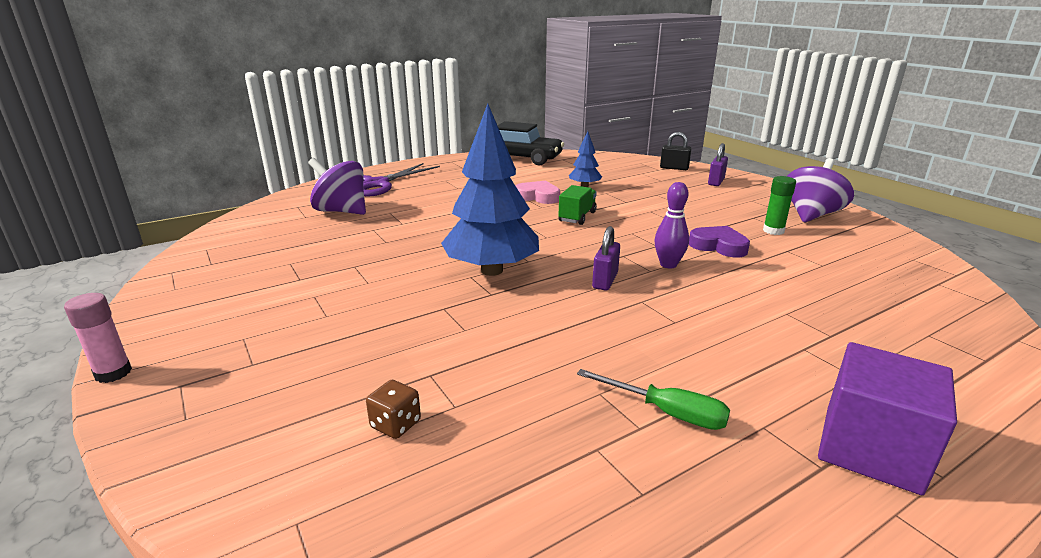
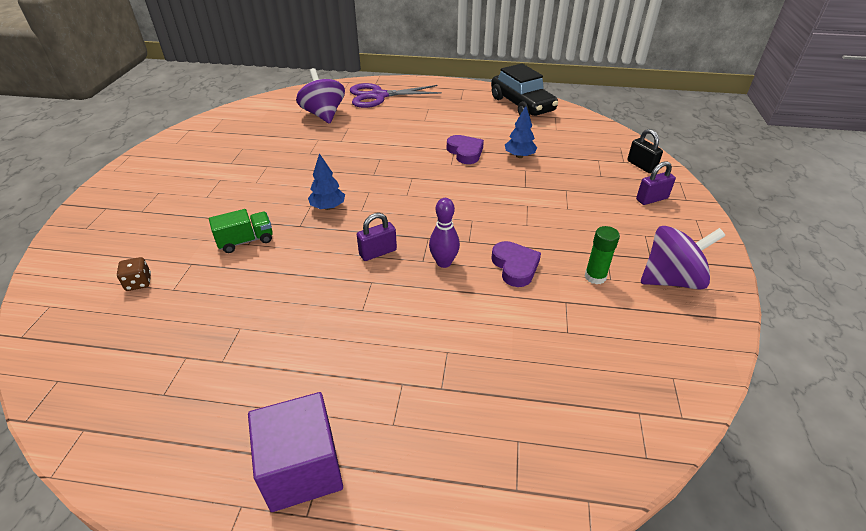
camera: 40 degrees right, 15 degrees up
pink glue stick [64,293,132,383] -> none
blue tree [441,104,539,276] -> blue tree [308,153,345,210], size x0.48
pink heart [516,181,560,204] -> purple heart [447,135,484,164]
green truck [559,185,597,225] -> green truck moved to [209,209,273,253]
green screwdriver [577,369,730,430] -> none

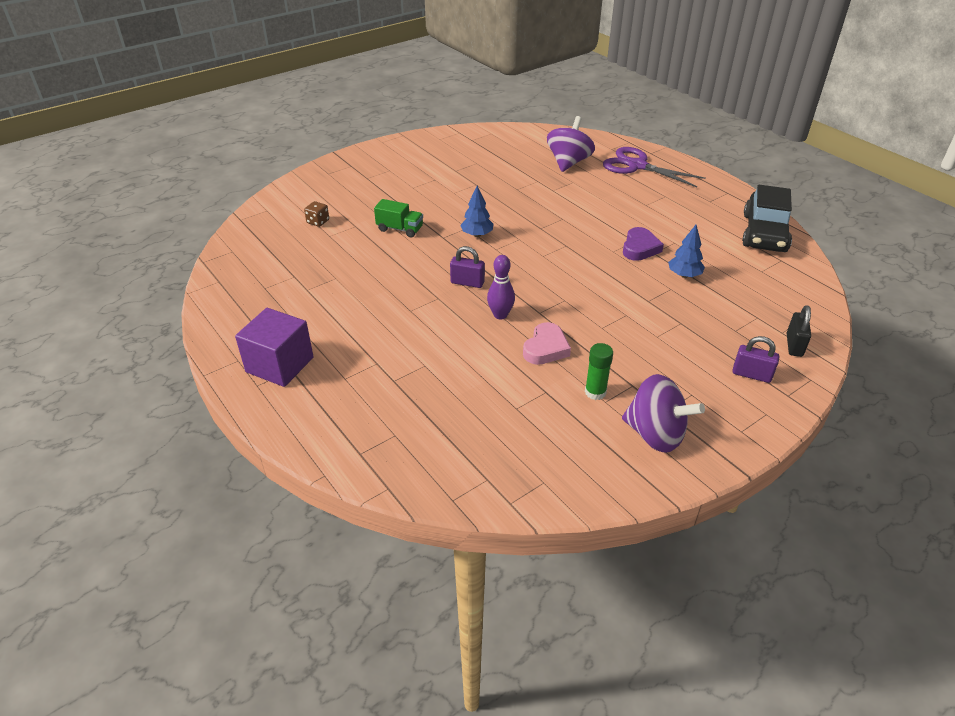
camera: 45 degrees right, 0 degrees up
purple heart [491,241,541,287] -> pink heart [523,322,571,365]

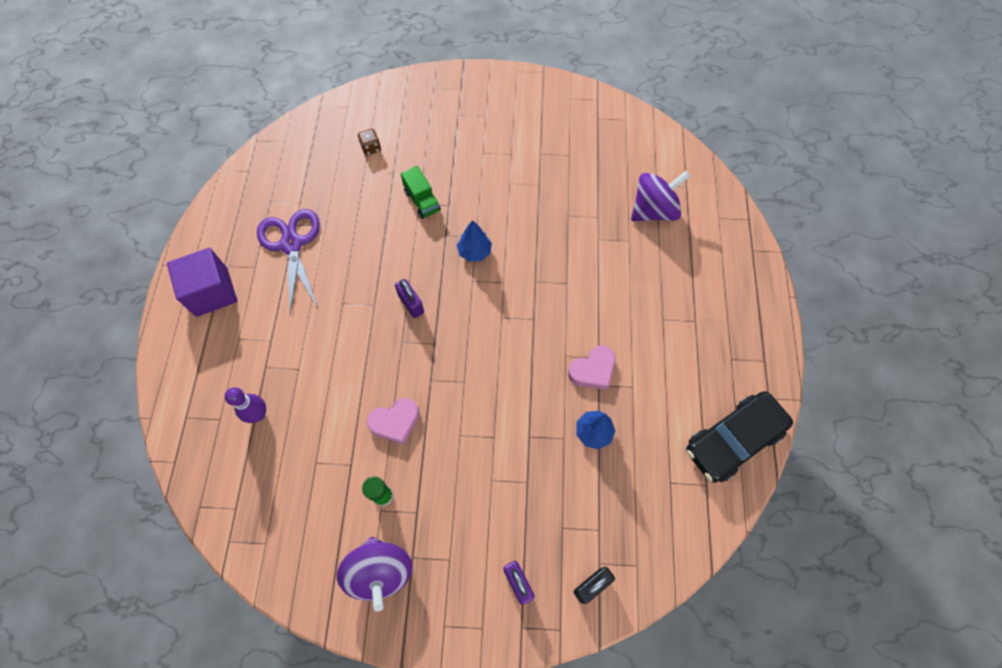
camera: 40 degrees right, 25 degrees up
purple bowling pin [487,255,515,320] -> purple bowling pin moved to [225,387,266,423]
purple scissors [603,147,706,187] -> purple scissors moved to [257,209,320,313]
purple heart [623,227,664,261] -> pink heart [568,346,615,390]

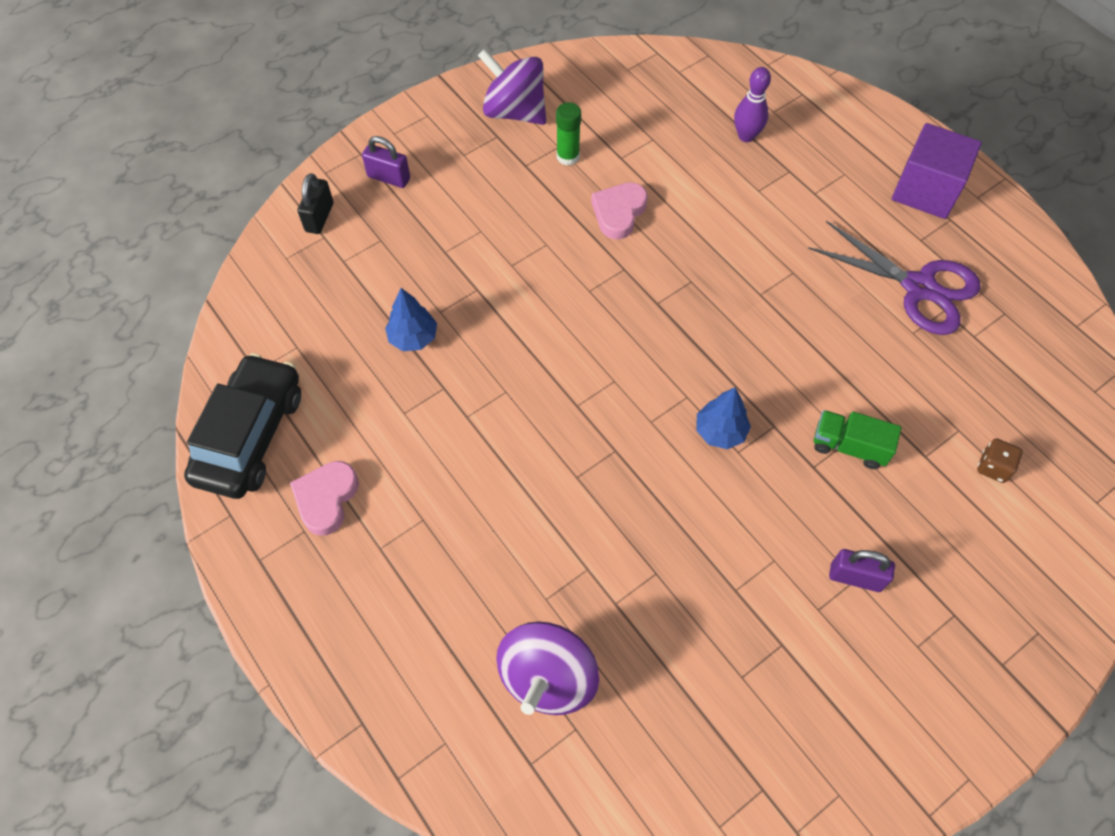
camera: 140 degrees right, 5 degrees down
purple padlock [395,279,424,318] -> purple padlock moved to [829,549,895,592]
pink heart [568,346,615,390] -> pink heart moved to [290,461,359,536]

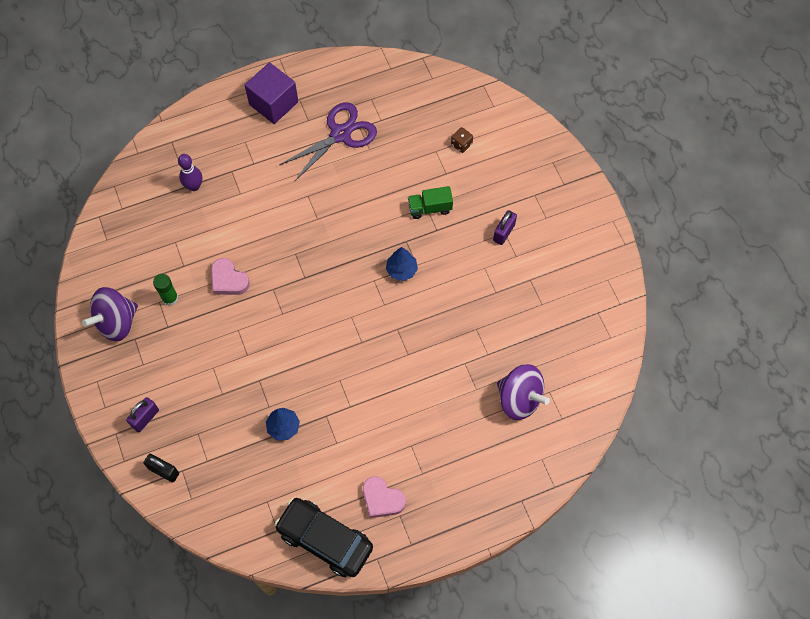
camera: 75 degrees left, 5 degrees up
green truck [814,410,901,469] -> green truck turned 45 degrees clockwise [408,186,453,219]

